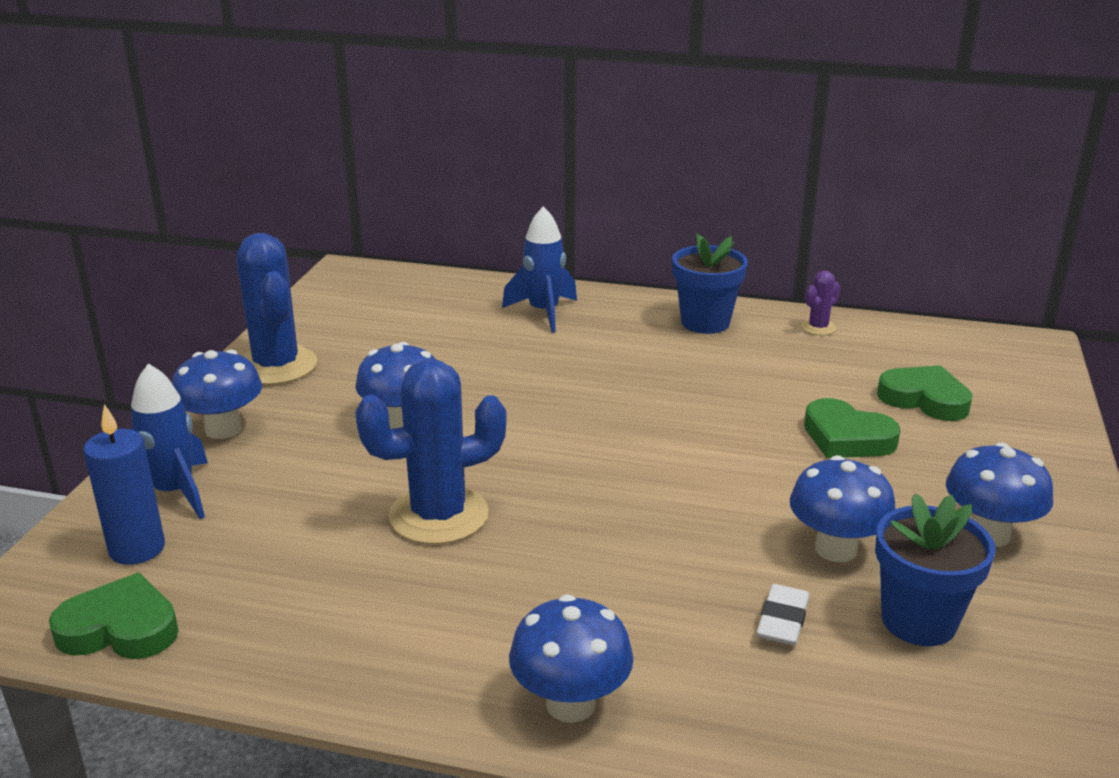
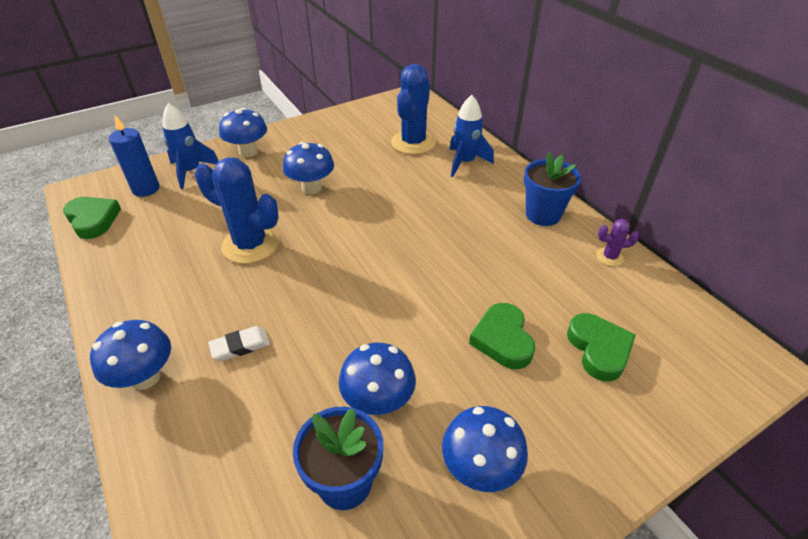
camera: 45 degrees right, 15 degrees up
blue cactus [236,233,317,385] -> blue cactus moved to [391,64,436,155]
white eraser [757,584,809,645] -> white eraser moved to [208,326,270,361]

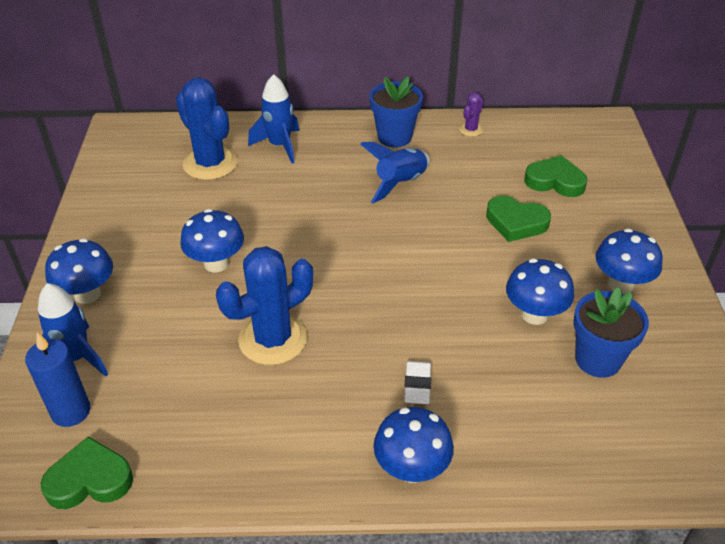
camera: 60 degrees left, 0 degrees up
none -> blue rocket [360,142,430,203]

